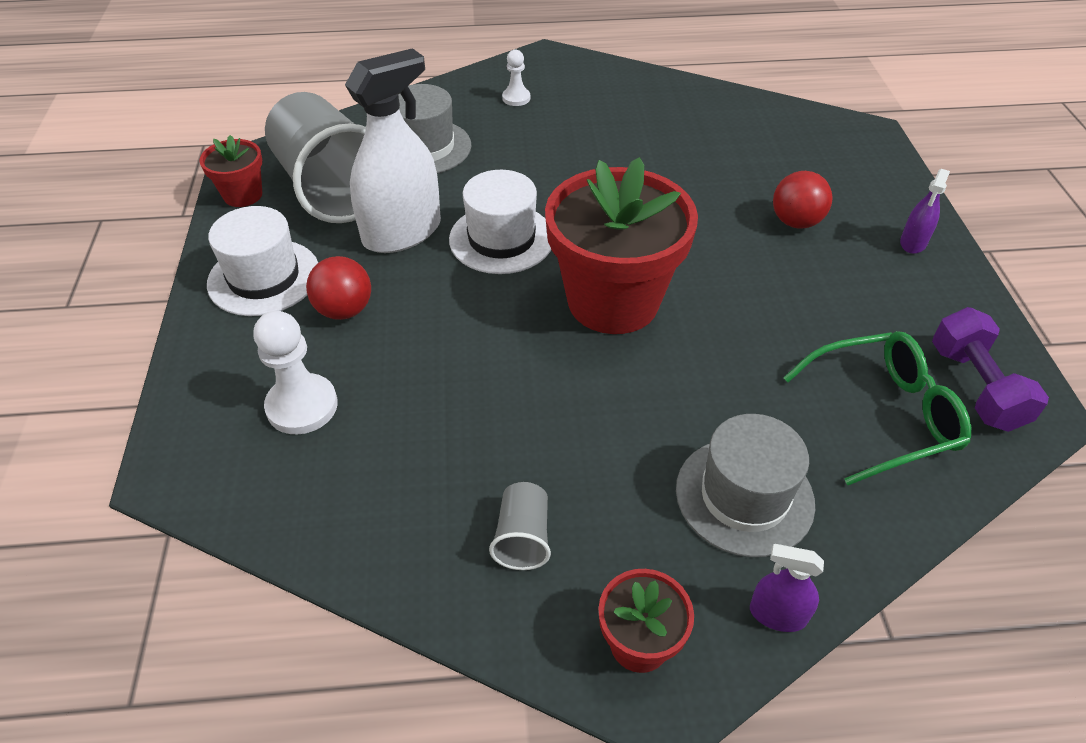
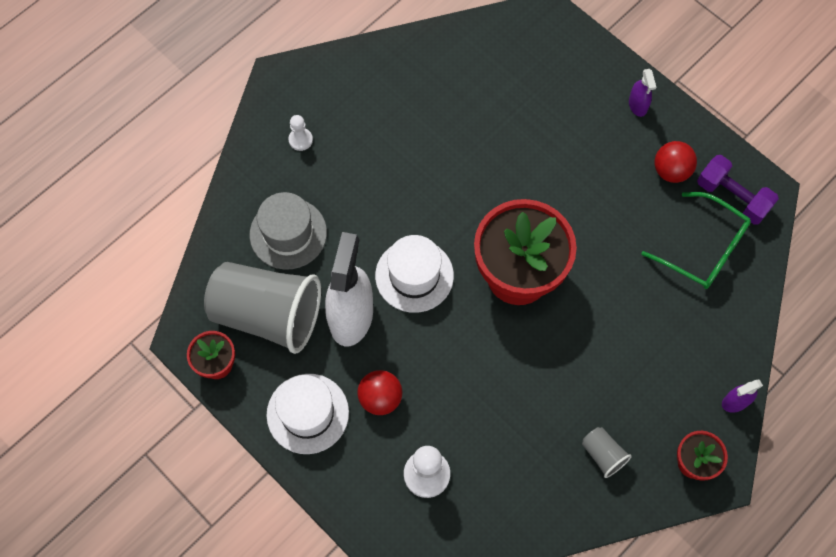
camera: 40 degrees left, 20 degrees up
grey hat [676,414,815,557] -> none
red ball [773,171,833,229] -> red ball moved to [654,141,697,183]
green glasses [783,331,971,485] -> green glasses turned 90 degrees clockwise [642,192,751,289]

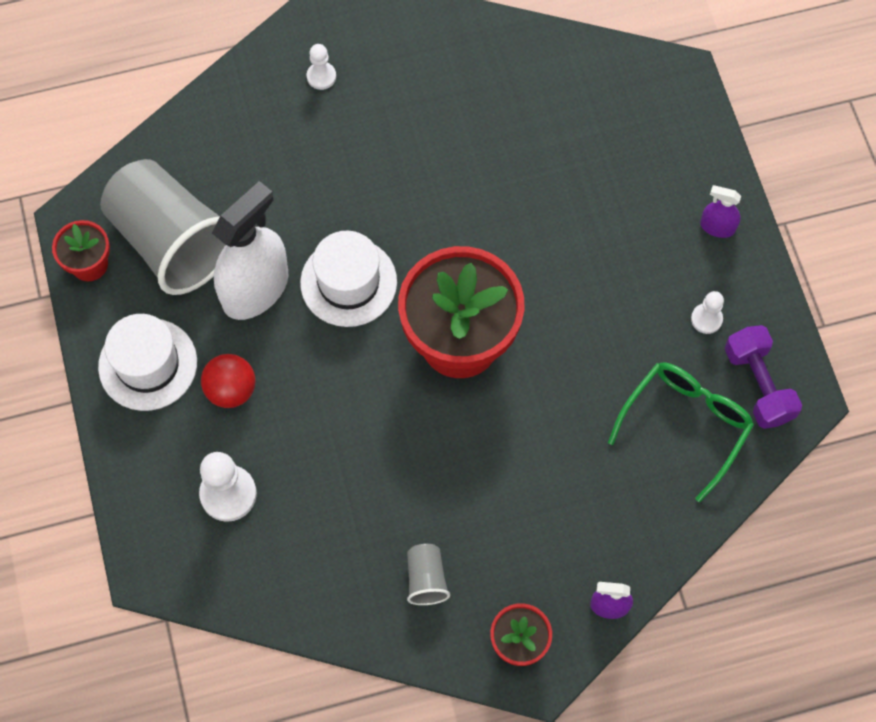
camera: 30 degrees right, 0 degrees up
grey hat [250,192,327,270] -> none
purple spray bottle [629,69,656,117] -> purple spray bottle turned 90 degrees clockwise [700,185,741,238]
green glasses [642,192,751,289] -> green glasses turned 120 degrees counterclockwise [608,362,754,502]
red ball [654,141,697,183] -> white pawn [691,291,724,334]

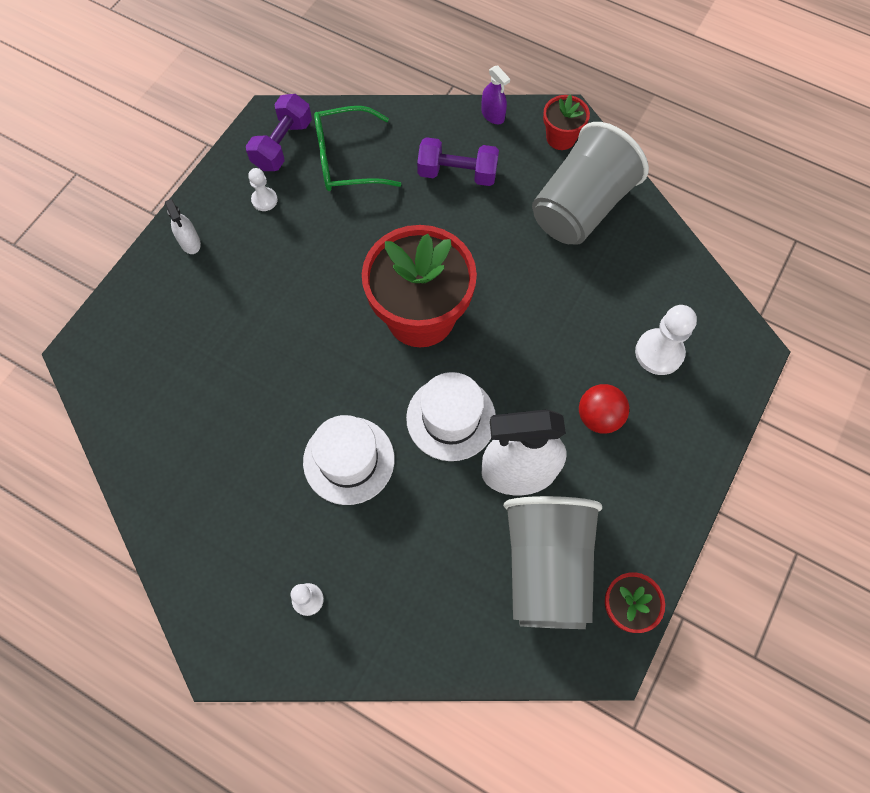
camera: 135 degrees left, 0 degrees up
white hat [98,314,197,411] -> white hat moved to [303,415,394,505]
grey cup [407,544,450,605] -> grey cup [532,122,649,245], size x2.40
purple spray bottle [700,185,741,238] -> white spray bottle [165,199,201,254]
none -> purple dumbbell [417,137,499,186]

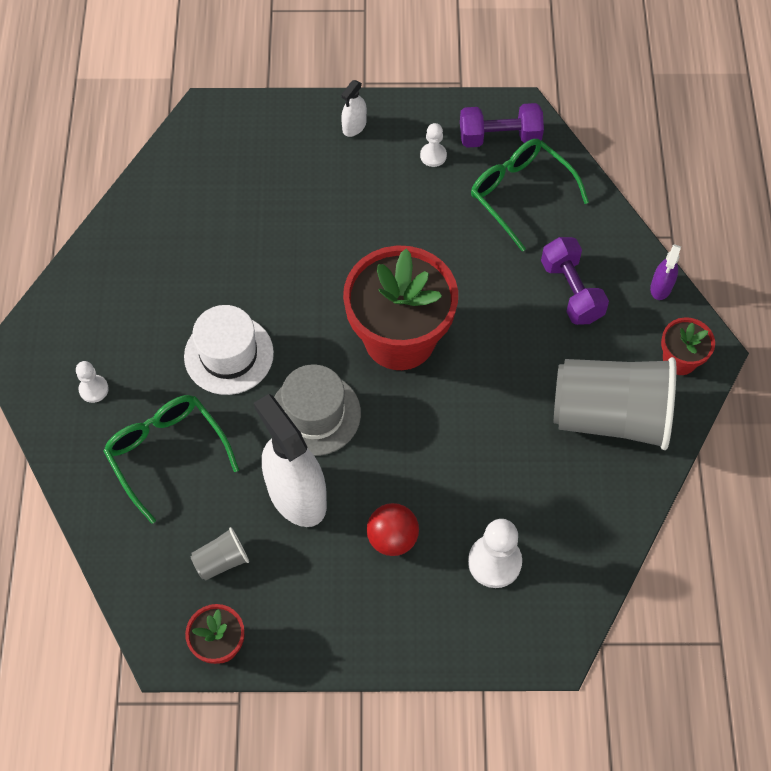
camera: 60 degrees right, 5 degrees down
white hat [406,372,496,461] -> grey hat [274,365,361,456]
grey cup [503,496,602,629] -> grey cup [190,527,249,580], size x0.42
none -> green glasses [103,395,239,524]

